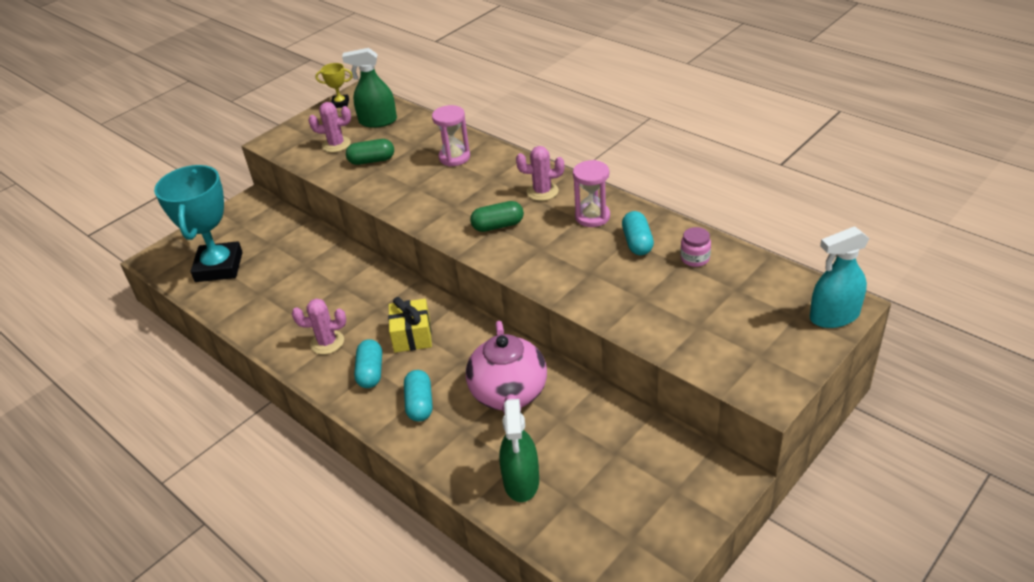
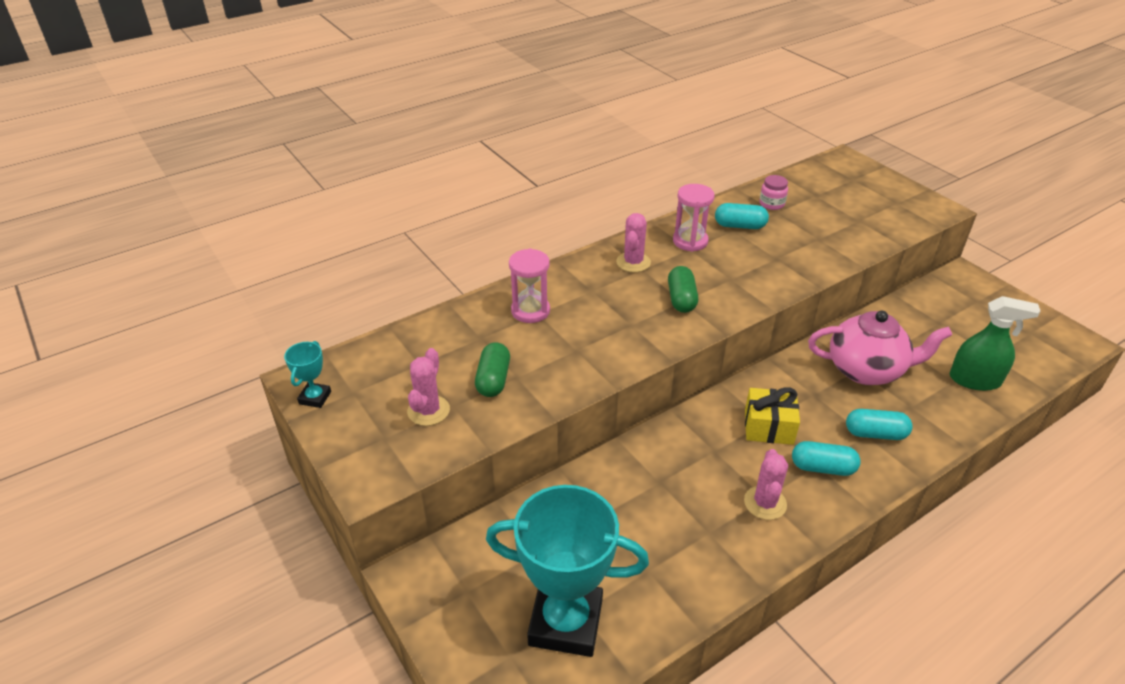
camera: 80 degrees left, 0 degrees up
yellow trophy [315,63,353,108] -> turquoise trophy [284,341,331,408]
green spray bottle [342,48,397,128] -> none
turquoise spray bottle [810,226,869,328] -> none

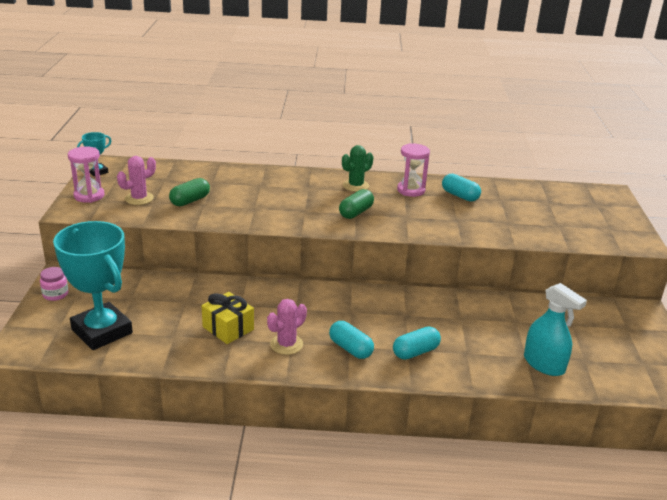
camera: 35 degrees right, 10 degrees down
pink hourglass [509,248,550,323] -> pink hourglass moved to [68,146,104,203]
pink cactus [616,213,651,272] -> green cactus [342,145,373,192]
yellow gift [745,387,800,445] -> yellow gift moved to [202,292,254,344]
pink jar [759,175,788,210] -> pink jar moved to [40,267,68,301]
pink teapot [808,311,952,385] -> none
turquoise capsule [846,409,913,440] -> turquoise capsule turned 75 degrees counterclockwise [393,326,441,360]
green spray bottle [950,296,1040,391] -> turquoise spray bottle [524,283,587,376]

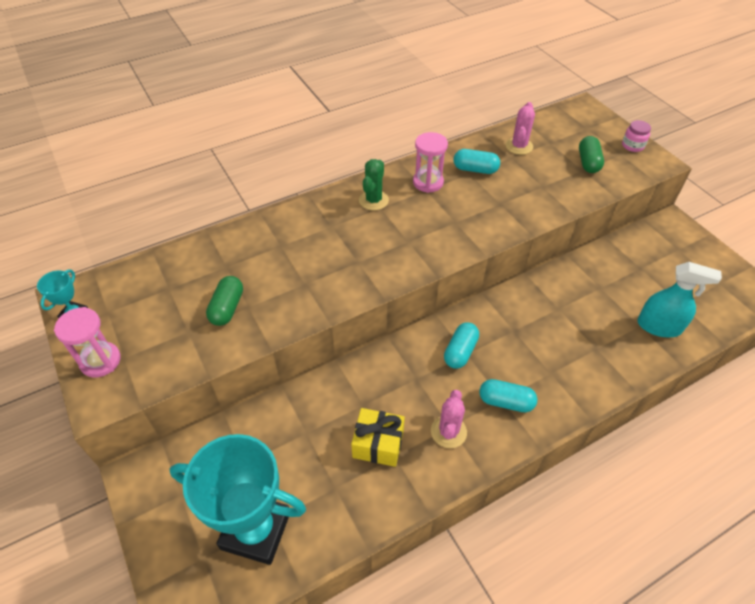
camera: 30 degrees left, 20 degrees up
pink jar [40,267,68,301] -> pink jar moved to [622,120,651,152]
pink cactus [117,156,156,205] -> pink cactus moved to [506,102,535,155]
green capsule [339,189,374,219] -> green capsule moved to [579,136,604,173]
turquoise capsule [393,326,441,360] -> turquoise capsule moved to [444,323,479,369]

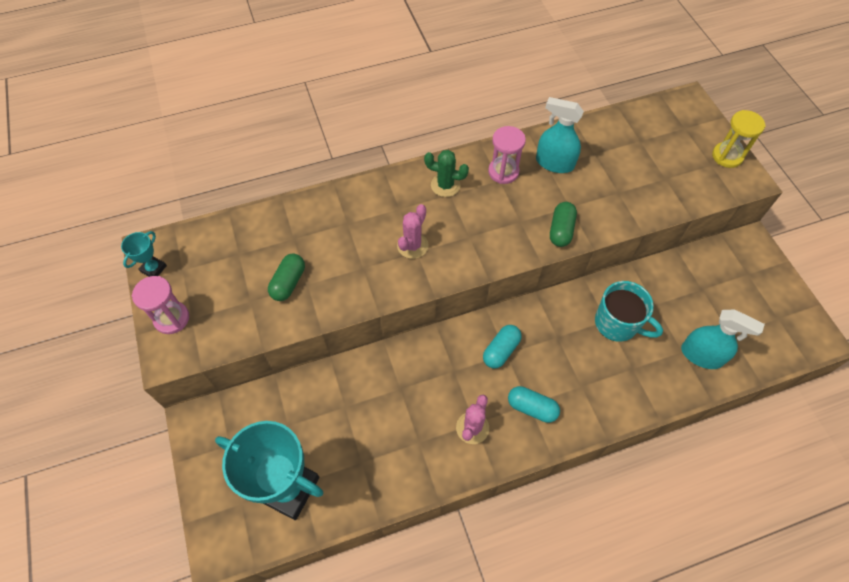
camera: 10 degrees right, 10 degrees up
yellow gift [351,408,405,467] -> none
green cactus [359,159,389,210] -> green cactus turned 75 degrees clockwise [424,150,469,197]
turquoise capsule [454,149,500,174] -> turquoise spray bottle [536,97,584,173]
pink cactus [506,102,535,155] -> pink cactus moved to [397,204,429,259]
green capsule [579,136,604,173] -> green capsule moved to [550,202,577,247]
pink jar [622,120,651,152] -> yellow hourglass [712,110,766,168]
none -> turquoise mug [595,281,663,342]

